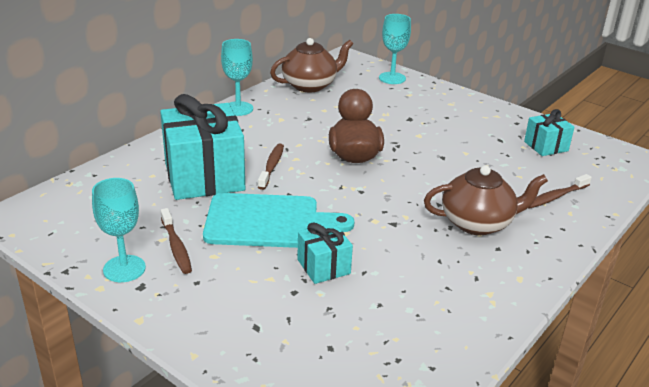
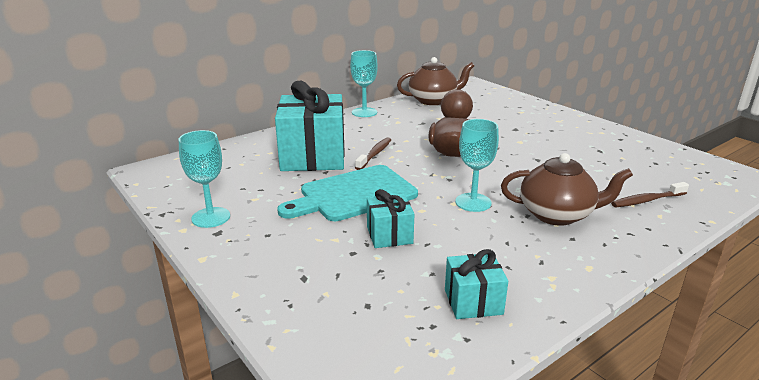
camera: 15 degrees right, 5 degrees down
brown toothbrush [161,208,192,274] -> none
turquoise cutting board [203,193,355,248] -> turquoise cutting board turned 135 degrees clockwise [277,165,418,221]
turquoise goblet [379,14,411,84] -> turquoise goblet moved to [455,119,499,212]
turquoise gift [524,109,574,156] -> turquoise gift moved to [445,249,508,319]

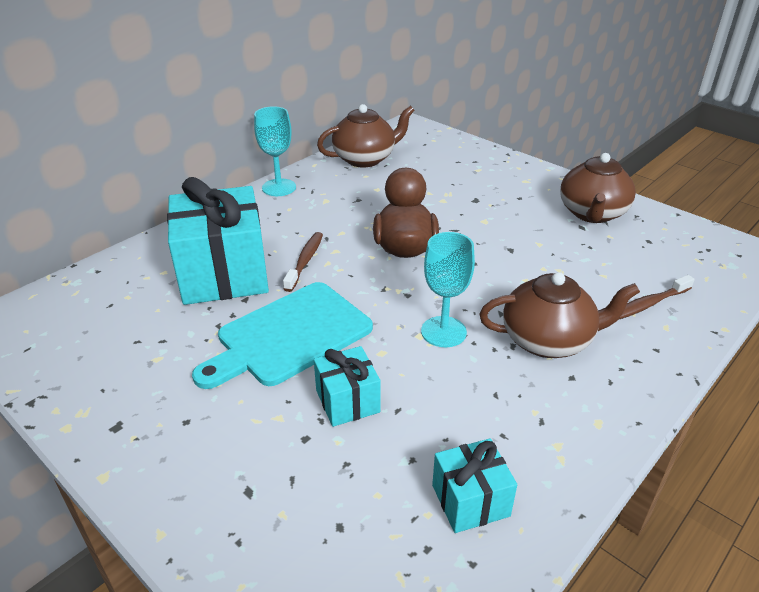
camera: 10 degrees left, 10 degrees up
turquoise goblet [179,130,230,228] -> none
none -> brown teapot [560,153,636,223]

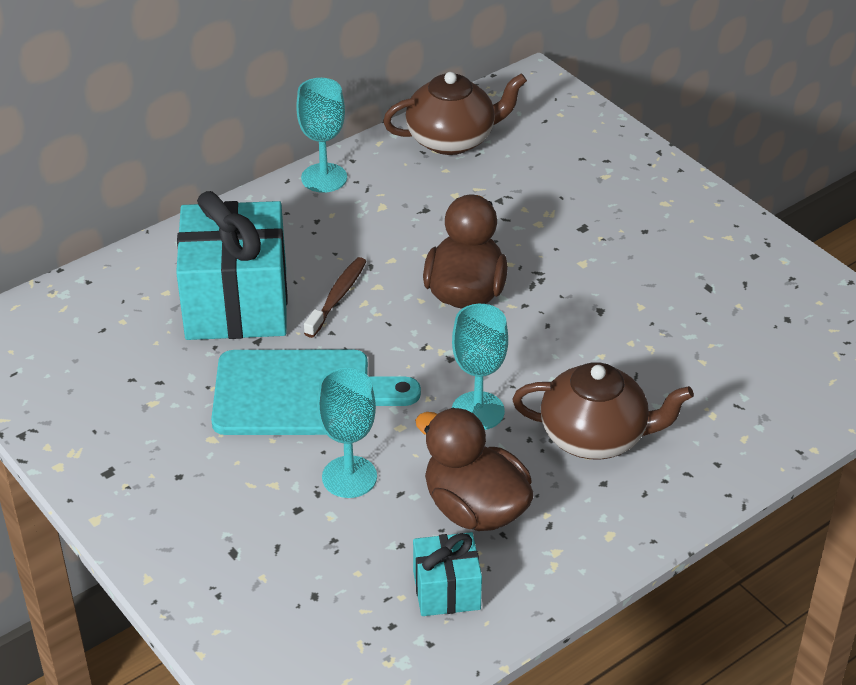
camera: 10 degrees right, 5 degrees up
turquoise cutting board [192,282,373,389] -> turquoise cutting board turned 150 degrees counterclockwise [211,350,421,435]
turquoise gift [314,346,381,427] -> turquoise goblet [317,368,377,498]
brown teapot [560,153,636,223] -> none
brown toothbrush [618,275,695,320] -> none
none -> brown duck [415,408,533,531]

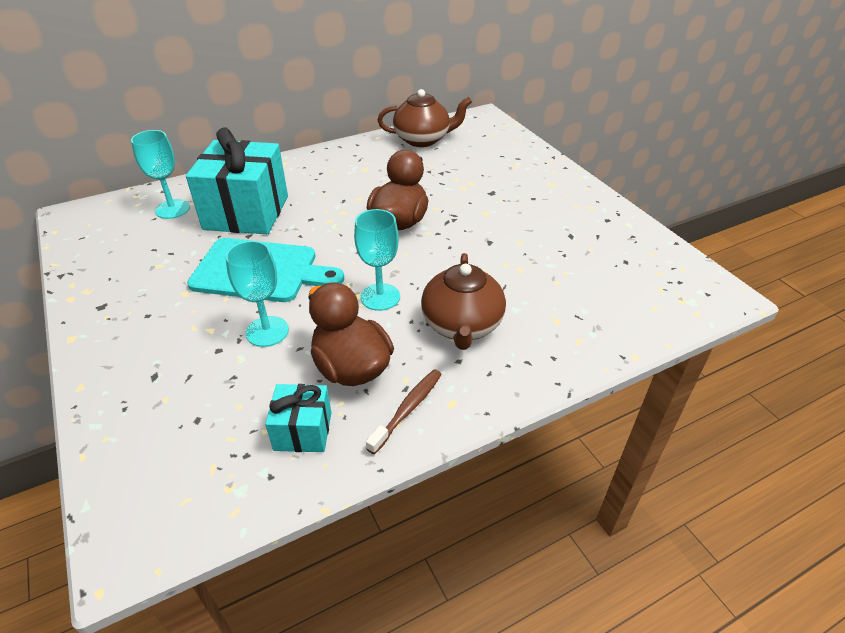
camera: 10 degrees right, 0 degrees up
turquoise goblet [296,78,347,193] -> turquoise goblet moved to [131,130,190,219]
brown toothbrush [304,257,367,338] -> brown toothbrush moved to [366,369,442,455]
brown teapot [513,362,694,460] -> brown teapot turned 75 degrees clockwise [421,253,506,350]

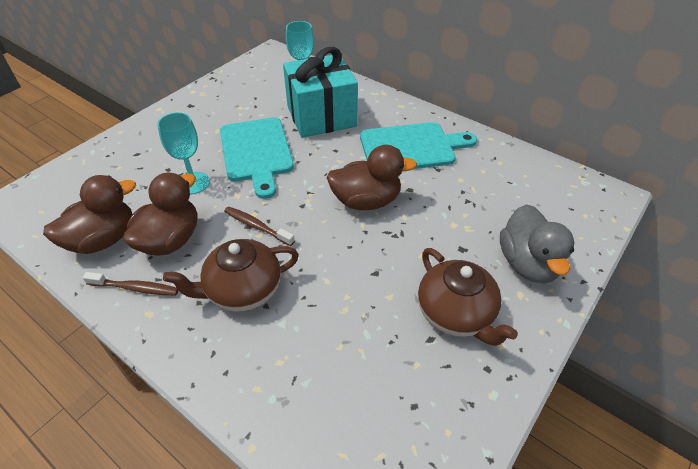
camera: 65 degrees right, 5 degrees up
turquoise gift [265,384,331,452] -> brown duck [43,175,136,254]
turquoise goblet [354,209,400,311] -> brown toothbrush [224,207,295,246]
brown teapot [378,89,472,147] -> brown teapot moved to [418,248,518,346]
none -> turquoise cutting board [360,122,477,169]
none -> grey duck [500,204,575,284]

